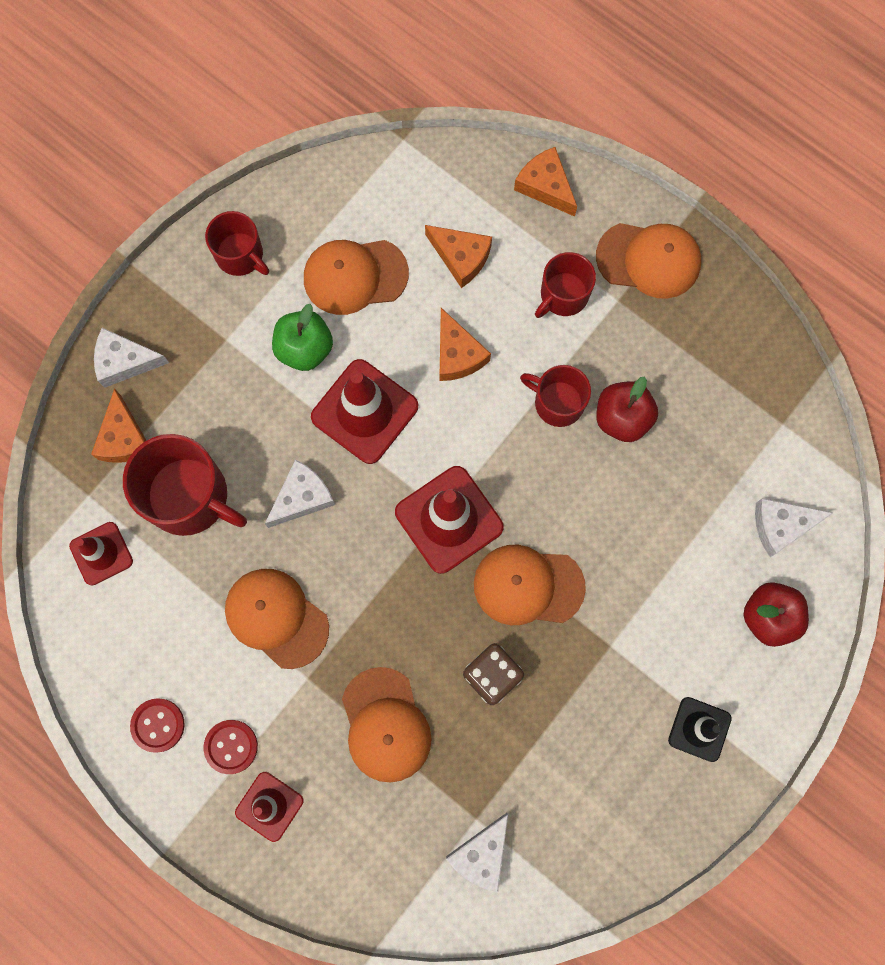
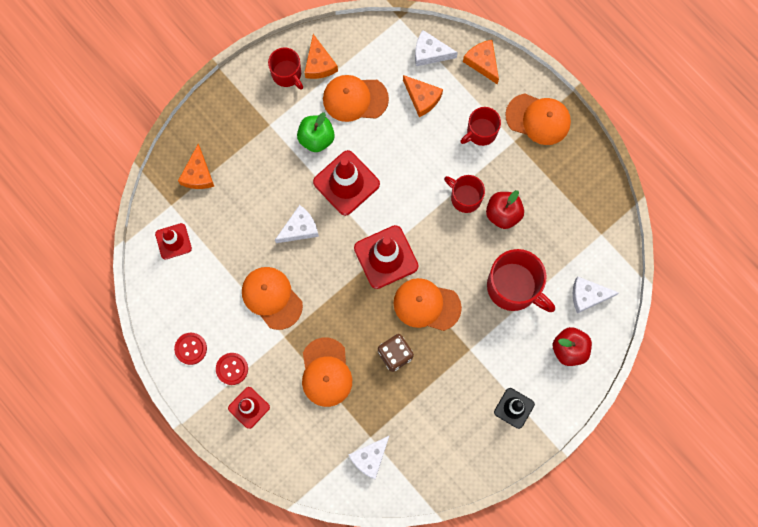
camera: 10 degrees right, 0 degrees up
white cheese [94,328,169,388] -> white cheese moved to [415,30,458,66]
red mug [123,434,247,536] -> red mug moved to [487,249,555,312]
orange cheese [440,308,491,381] -> orange cheese moved to [304,34,338,79]

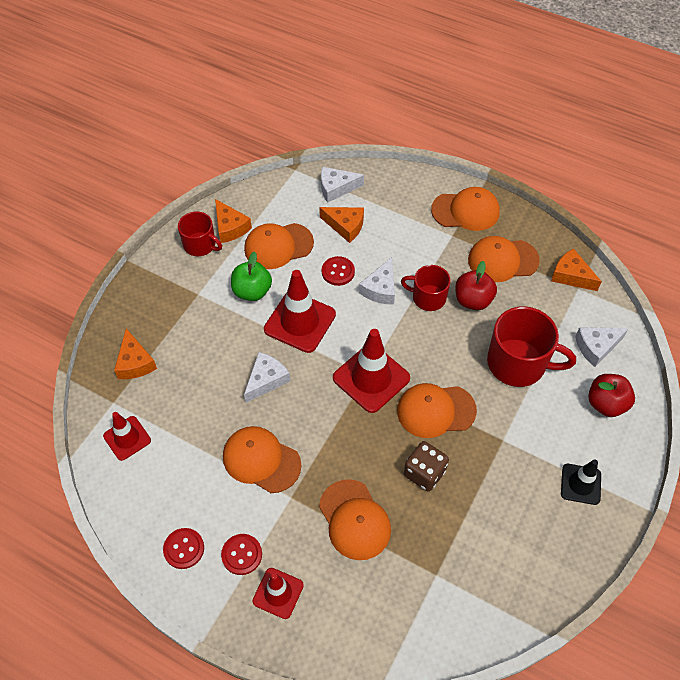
camera: 20 degrees left, 20 degrees down
white cheese [349,435,390,479] -> white cheese moved to [359,257,395,305]
red mug [460,107,501,146] -> none
orange cheese [463,40,499,84] -> orange cheese moved to [551,248,602,291]
none -> red button [322,256,355,286]
none -> orange cap [468,236,540,282]

